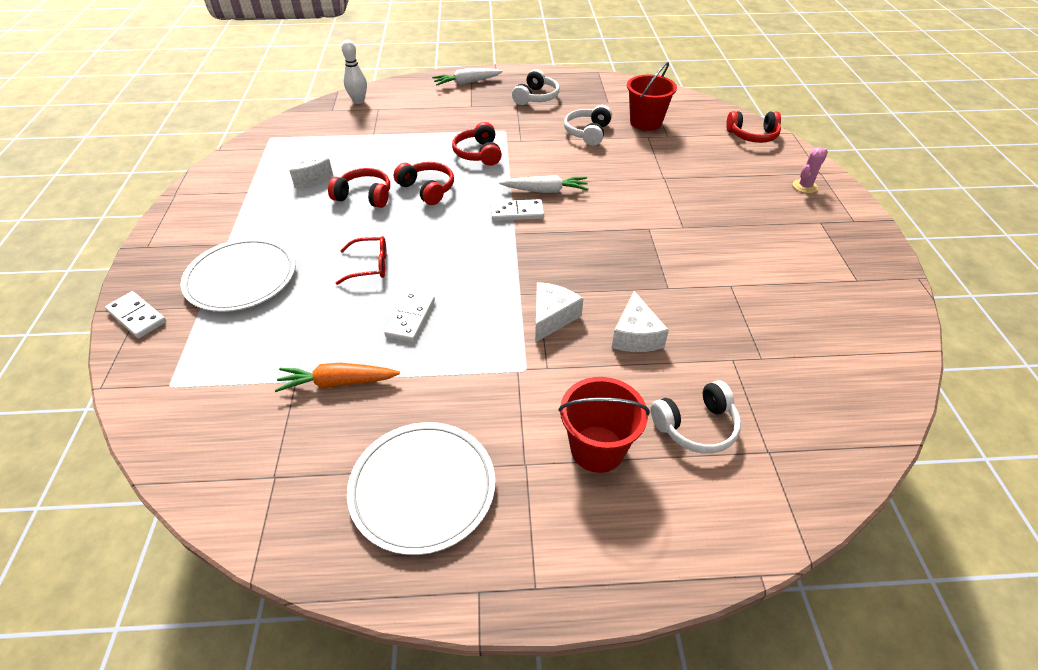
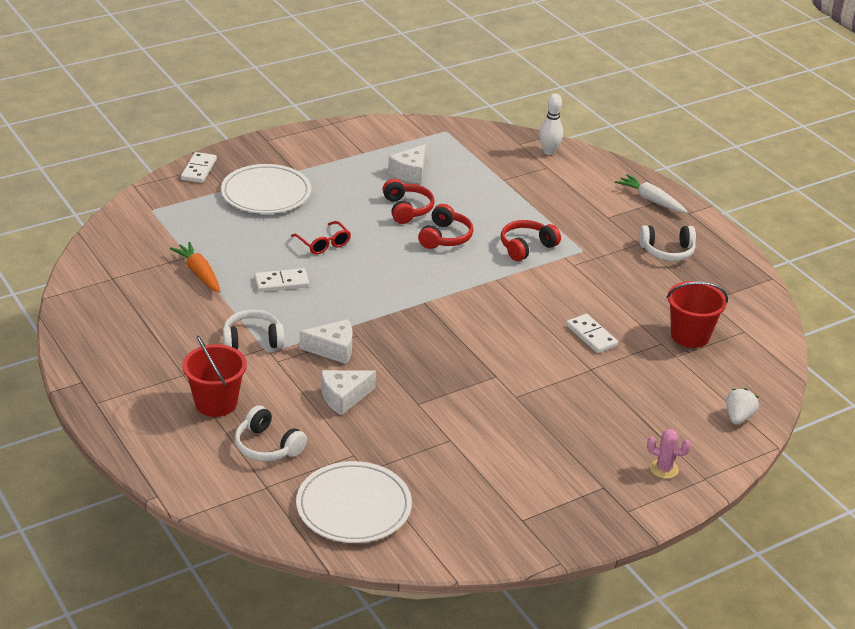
camera: 60 degrees right, 10 degrees down
white plate [347,422,495,555] -> white plate moved to [296,461,412,543]
white domino [491,199,544,221] -> white domino moved to [566,314,618,353]
white carrot [499,175,589,193] -> none
white headphones [564,105,612,146] -> white headphones moved to [223,310,285,349]
red headphones [726,111,781,143] -> white strawberry [726,388,759,424]

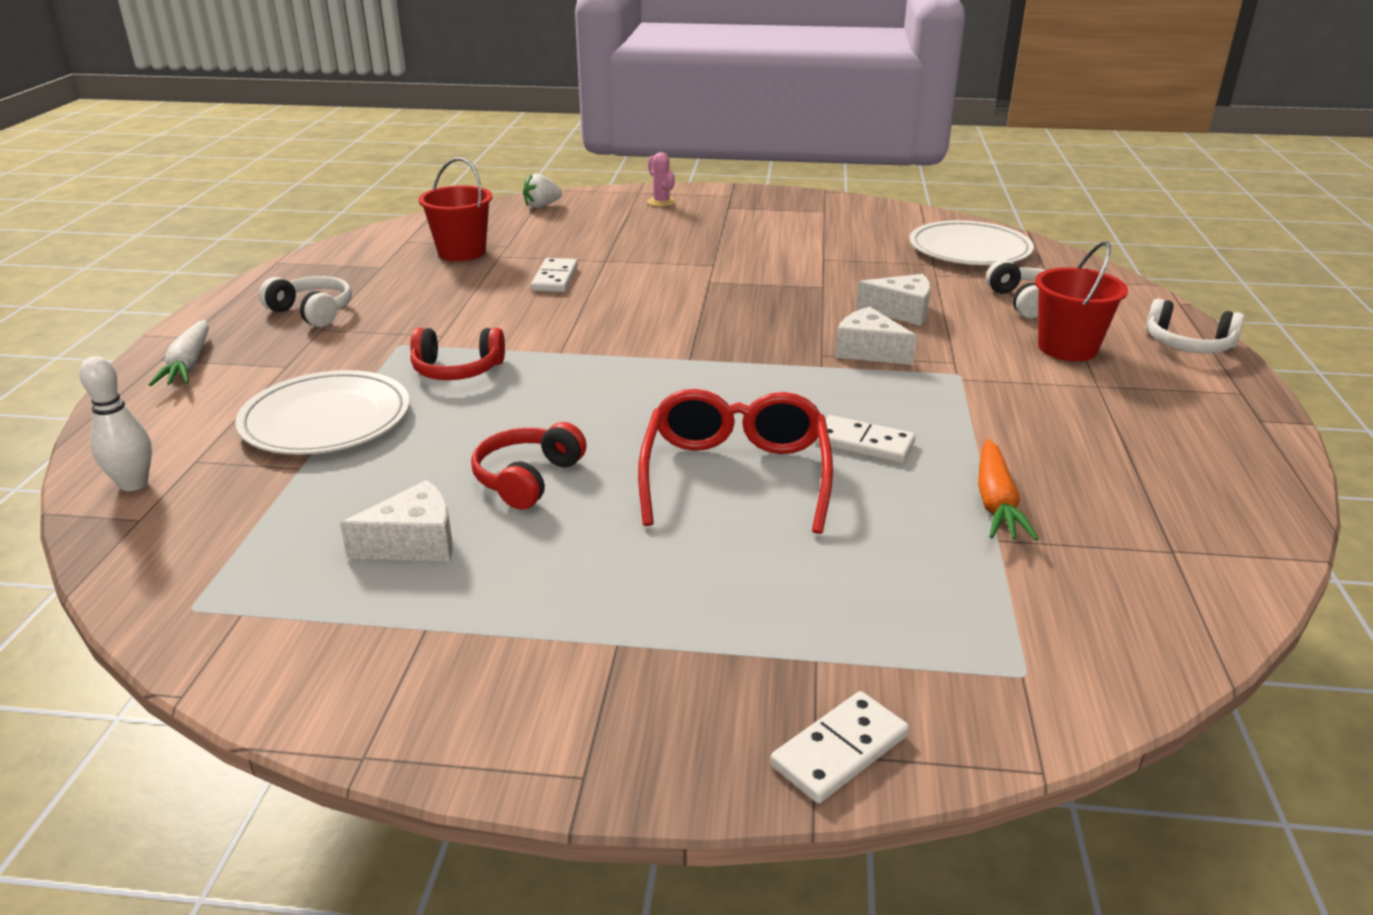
camera: 140 degrees left, 5 degrees down
white plate [221,164,311,214] -> white plate moved to [235,370,410,455]
white headphones [223,310,285,349] -> white headphones moved to [1146,299,1244,354]
red glasses [291,221,351,254] -> red glasses [638,389,833,534], size x1.90
red headphones [418,204,474,249] -> none

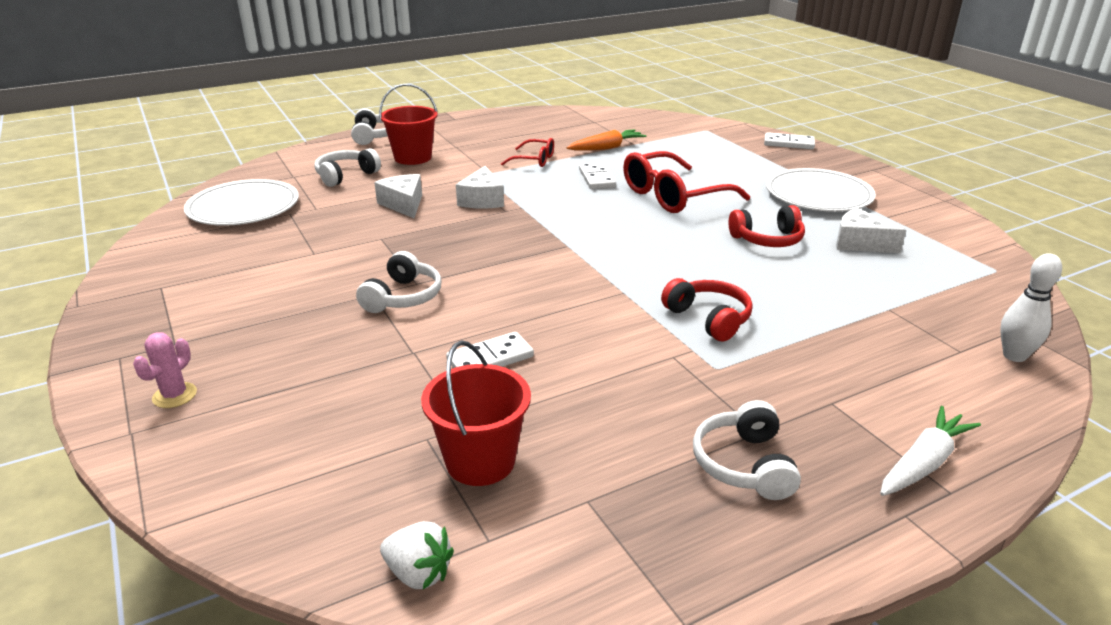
camera: 125 degrees left, 0 degrees up
white plate [235,370,410,455] -> white plate moved to [766,168,876,212]
white strawberry [523,173,562,208] -> white strawberry moved to [380,521,454,589]
none -> white headphones [356,251,442,313]
none -> red glasses [501,138,554,167]

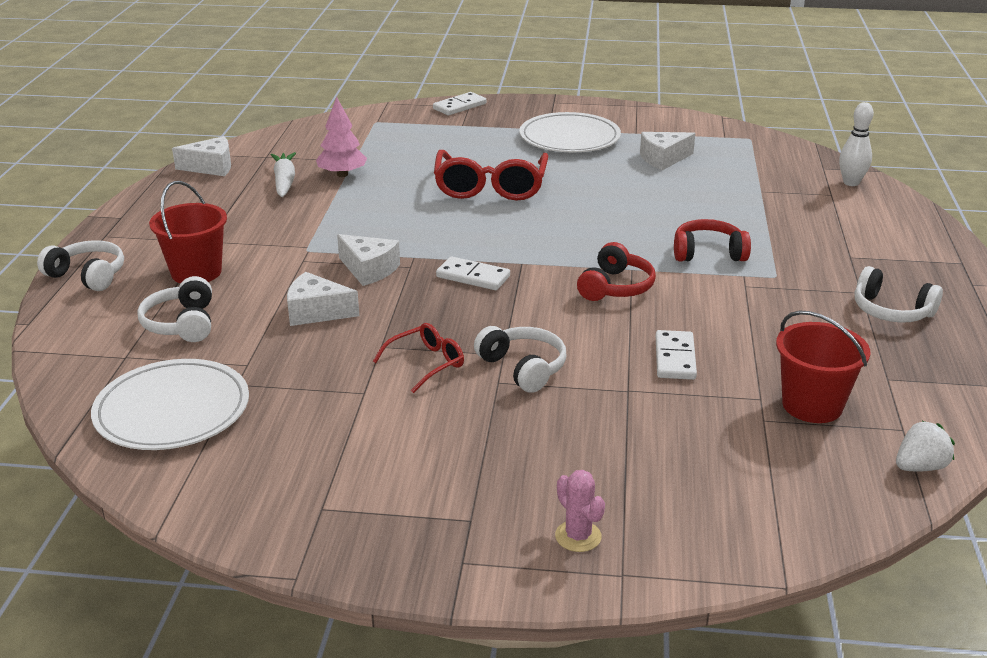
camera: 55 degrees left, 0 degrees up
red glasses [501,138,554,167] -> red glasses moved to [373,323,464,393]
orange carrot [567,129,647,151] -> pink tree [316,97,367,177]
white domino [579,162,616,189] -> white domino moved to [436,256,510,290]
red headphones [728,205,805,247] -> red headphones moved to [577,242,656,301]
white carrot [880,406,981,496] -> white carrot moved to [270,152,296,197]
none -> white cheese [172,136,231,176]

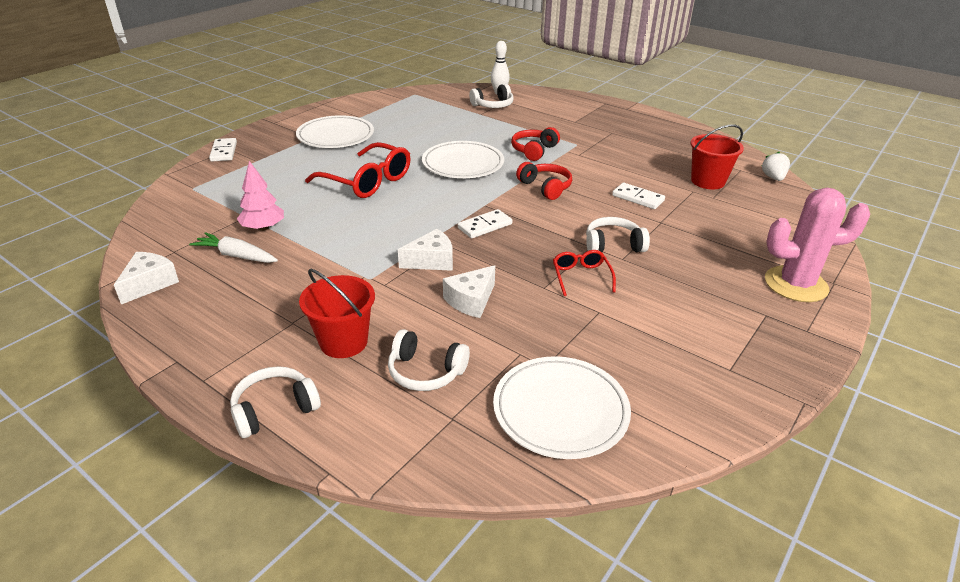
camera: 60 degrees left, 5 degrees up
pink cactus [555,470,605,552] -> pink cactus [765,188,870,302], size x2.15
white cheese [640,132,695,170] -> none
white headphones [854,266,943,323] -> white headphones moved to [469,84,514,108]
none -> white plate [422,141,504,178]

